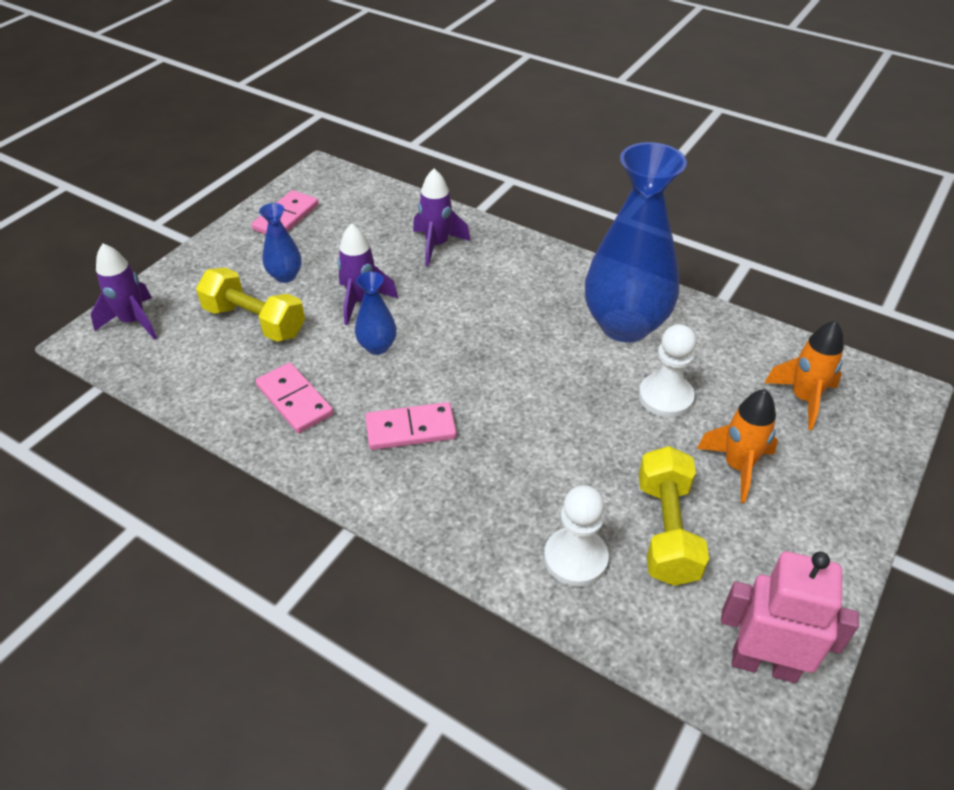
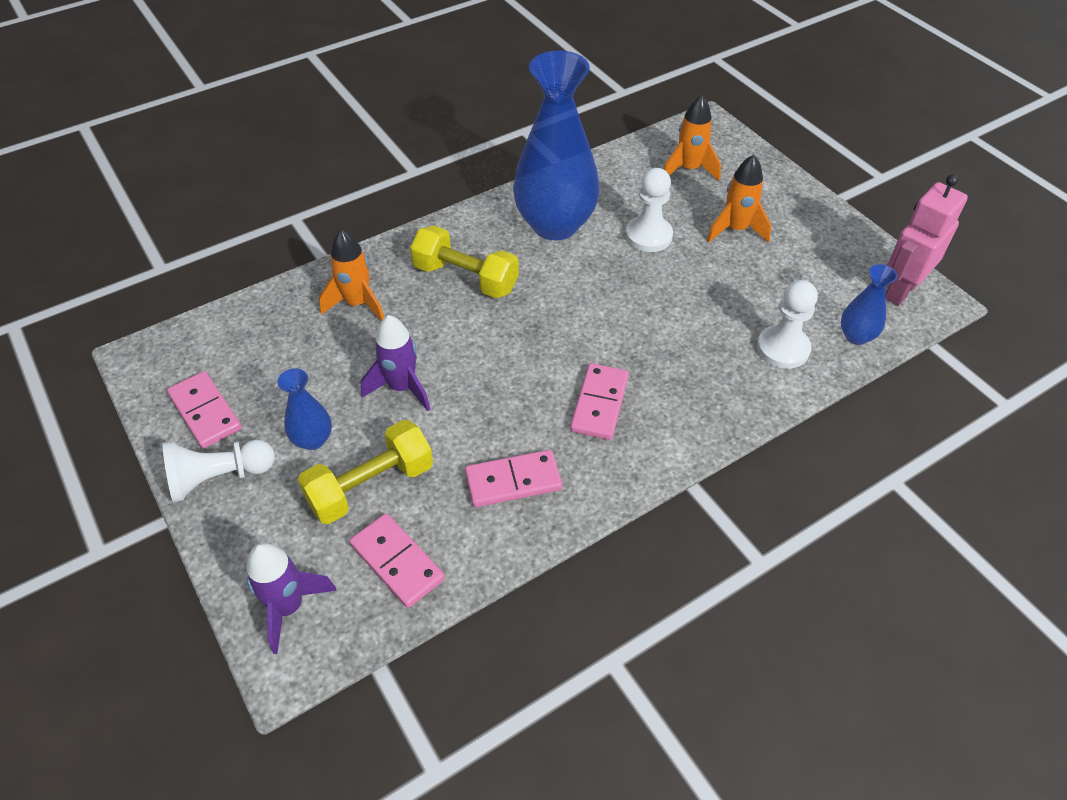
camera: 65 degrees left, 5 degrees up
blue vase [355,272,397,355] -> blue vase moved to [841,264,897,345]
purple rocket [413,169,471,267] -> orange rocket [319,229,384,321]
yellow dumbbell [639,446,709,586] -> yellow dumbbell moved to [410,225,519,298]
none -> white pawn [163,440,275,502]
none -> pink domino [350,513,445,608]

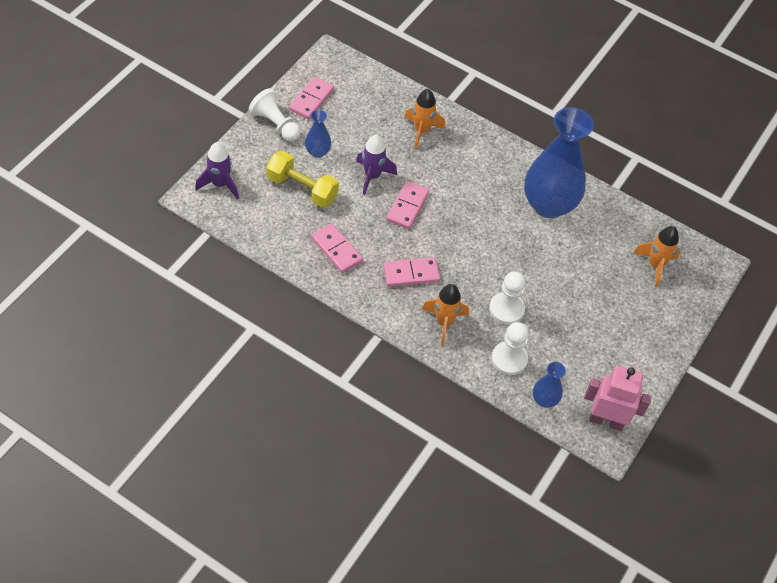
camera: 60 degrees right, 5 degrees up
pink domino [350,513,445,608] -> pink domino moved to [386,181,429,229]
yellow dumbbell [410,225,519,298] -> none
white pawn [626,168,673,252] -> white pawn moved to [489,272,525,325]
orange rocket [707,155,771,243] -> orange rocket moved to [422,284,469,346]

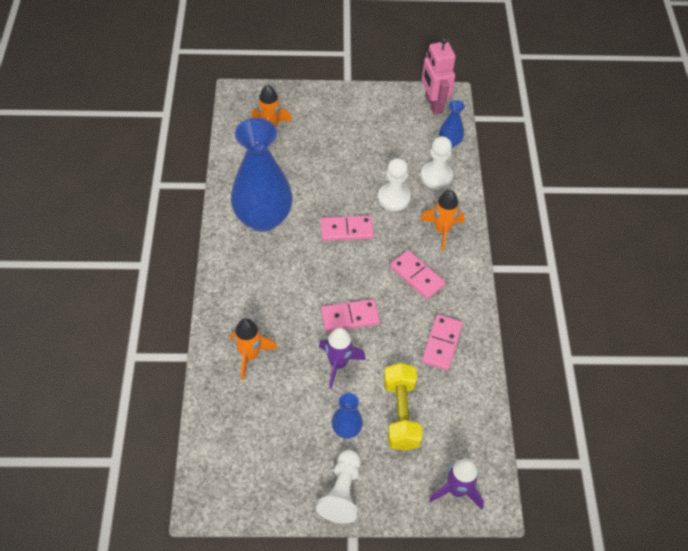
camera: 120 degrees left, 0 degrees up
pink domino [289,76,334,119] -> pink domino moved to [321,216,374,241]

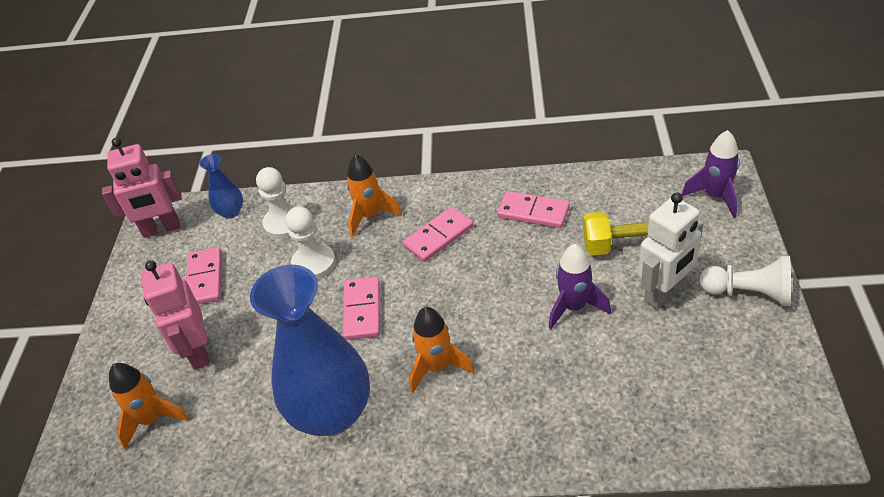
camera: 80 degrees left, 10 degrees down
orange rocket [230,318,277,380] -> orange rocket moved to [409,307,475,393]
pink domino [321,299,380,332] -> pink domino moved to [186,247,222,304]
blue vase [332,393,363,439] -> white robot [638,192,704,309]
none -> pink robot [141,260,210,370]

